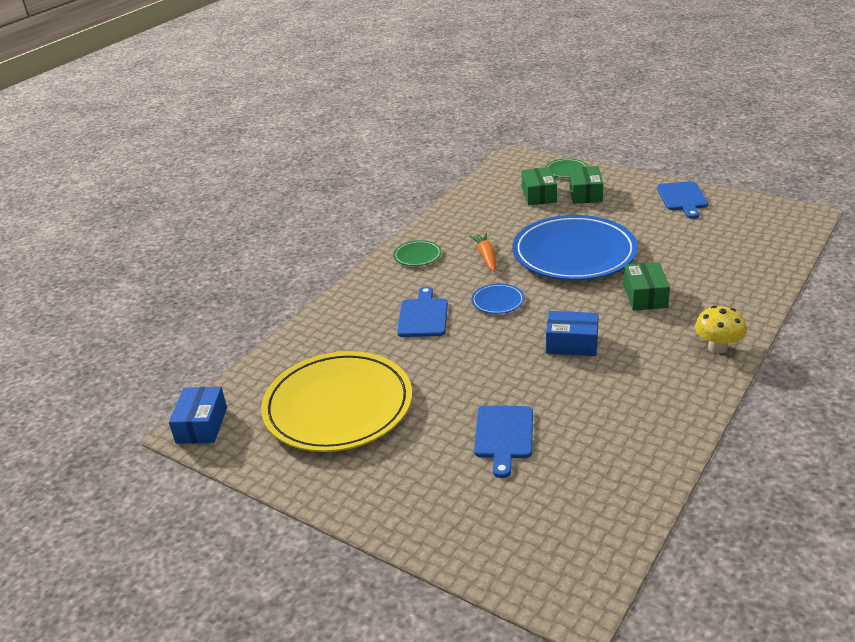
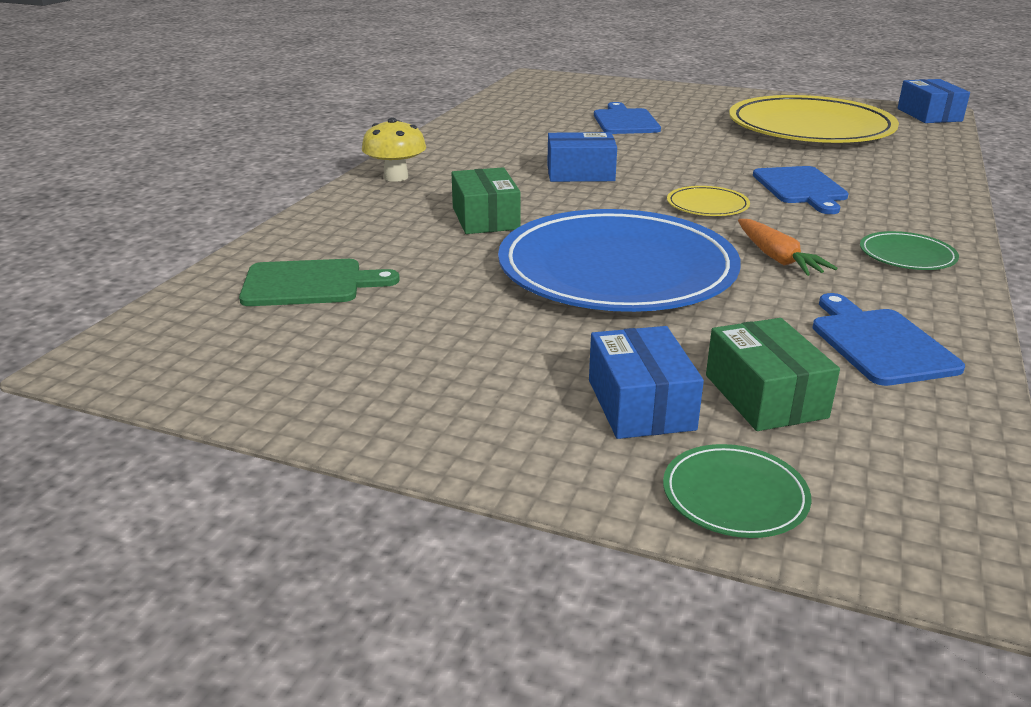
camera: 165 degrees right, 5 degrees down
blue plate [471,283,524,314] -> yellow plate [667,186,750,216]
green box [569,166,603,204] -> blue box [589,326,704,439]
blue cutting board [657,181,708,219] -> blue cutting board moved to [812,293,965,386]
none -> green cutting board [239,259,400,306]

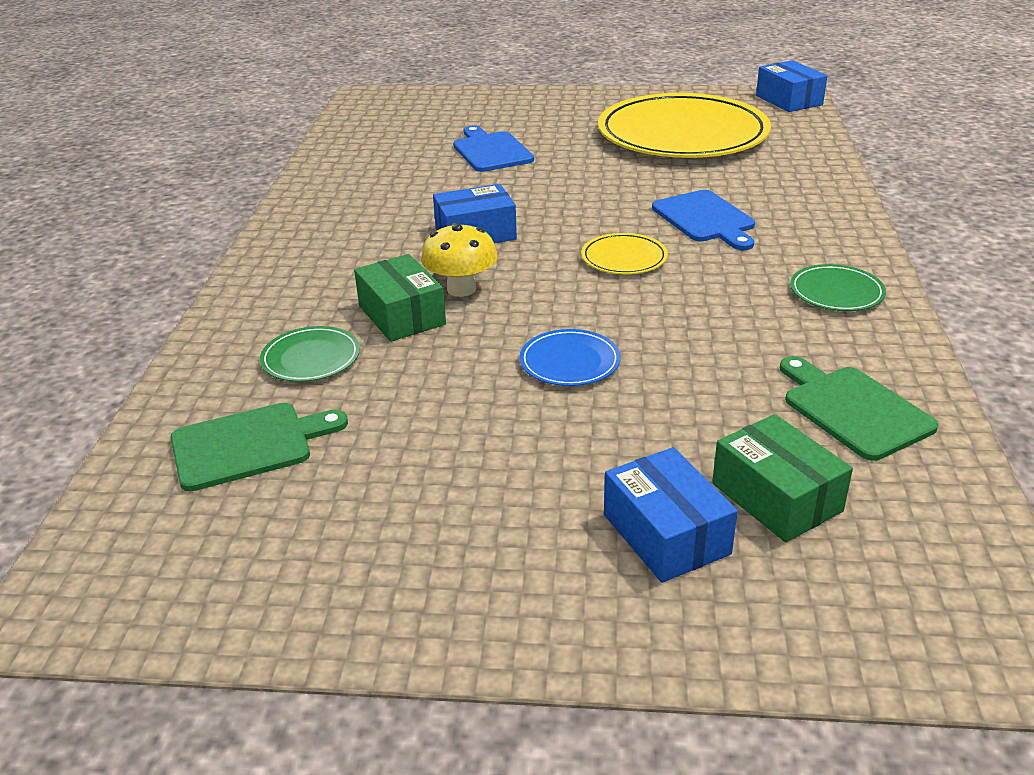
camera: 15 degrees left, 5 degrees up
yellow mushroom [362,118,426,182] -> yellow mushroom moved to [421,222,498,297]
blue plate [498,209,741,312] -> blue plate [519,329,621,386], size x0.40
green plate [663,444,811,538] -> green plate moved to [260,326,360,382]
orange carrot [738,219,838,276] -> none
blue cutting board [812,293,965,386] -> green cutting board [780,356,939,461]

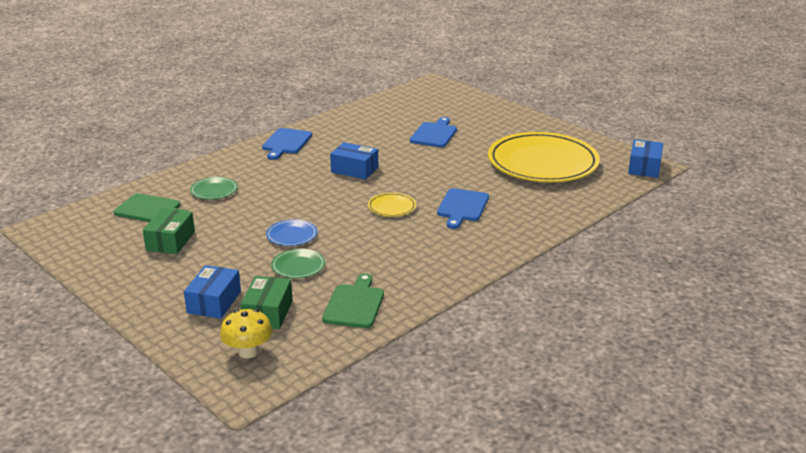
camera: 40 degrees right, 5 degrees down
green box [354,254,446,342] -> green box moved to [143,208,195,254]
yellow mushroom [421,222,498,297] -> yellow mushroom moved to [220,309,273,358]
green plate [790,264,886,311] -> green plate moved to [271,249,325,278]
none -> blue cutting board [262,128,312,160]

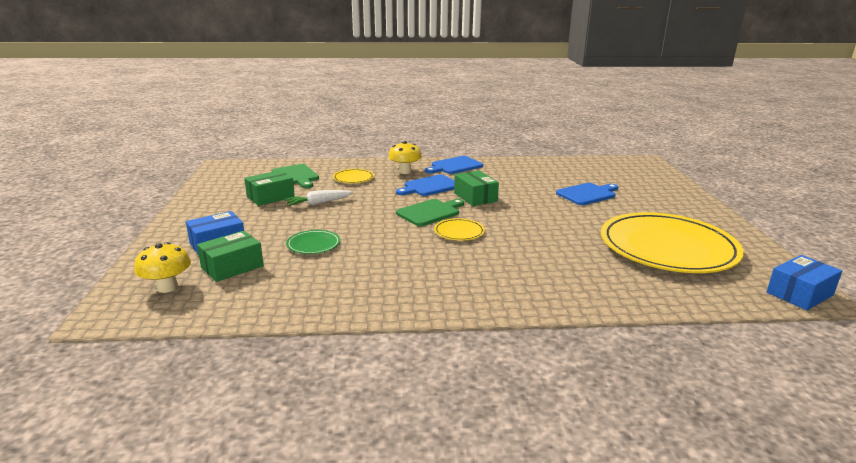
camera: 40 degrees right, 5 degrees down
green plate [190,177,238,200] -> yellow plate [333,169,374,183]
blue plate [266,219,317,246] -> none
green cutting board [322,273,384,328] -> green cutting board moved to [396,199,464,226]
blue box [330,142,378,180] -> green box [454,170,499,206]
blue cutting board [437,188,489,229] -> blue cutting board moved to [396,174,454,196]
none -> white carrot [285,190,354,206]
none -> yellow mushroom [388,141,422,174]

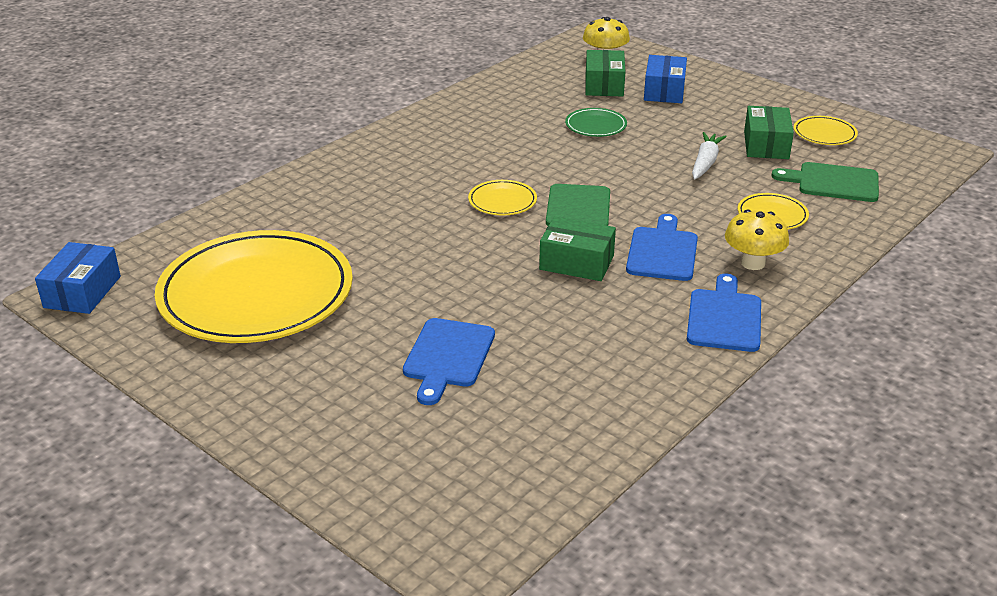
camera: 135 degrees right, 10 degrees up
none -> yellow plate [794,116,858,145]

